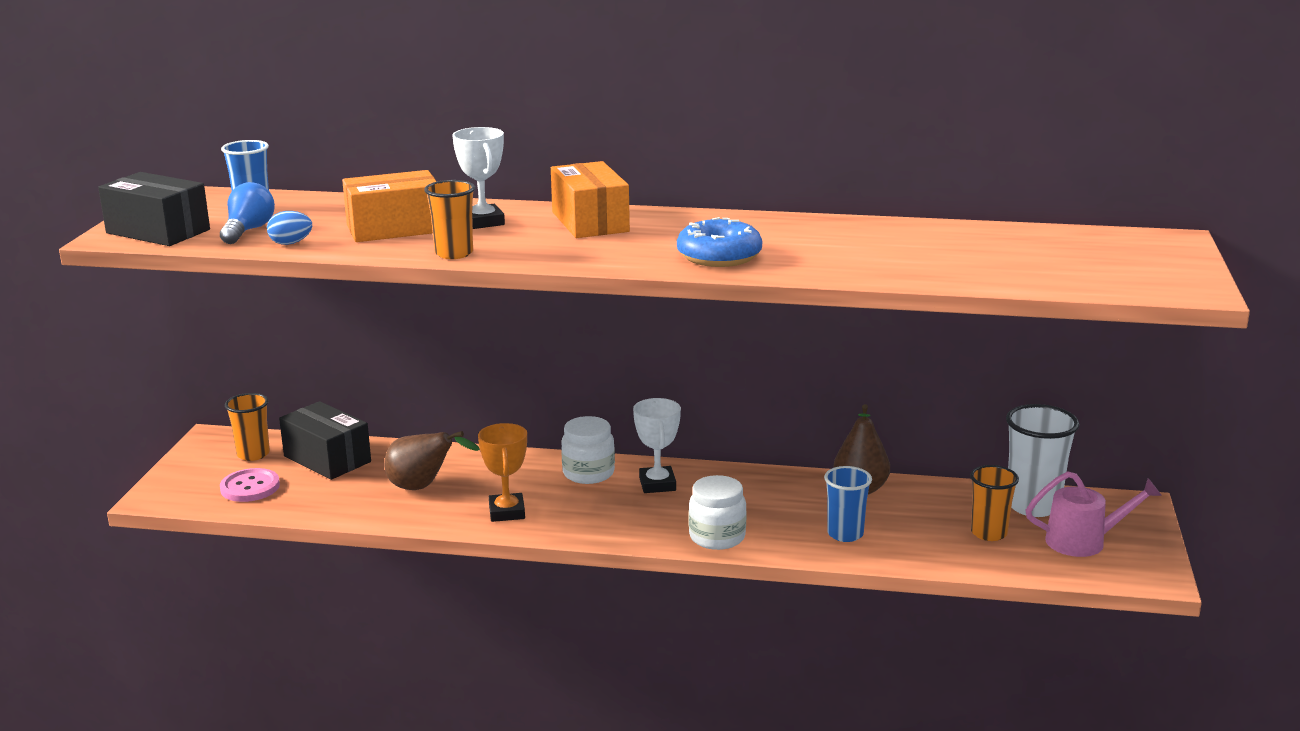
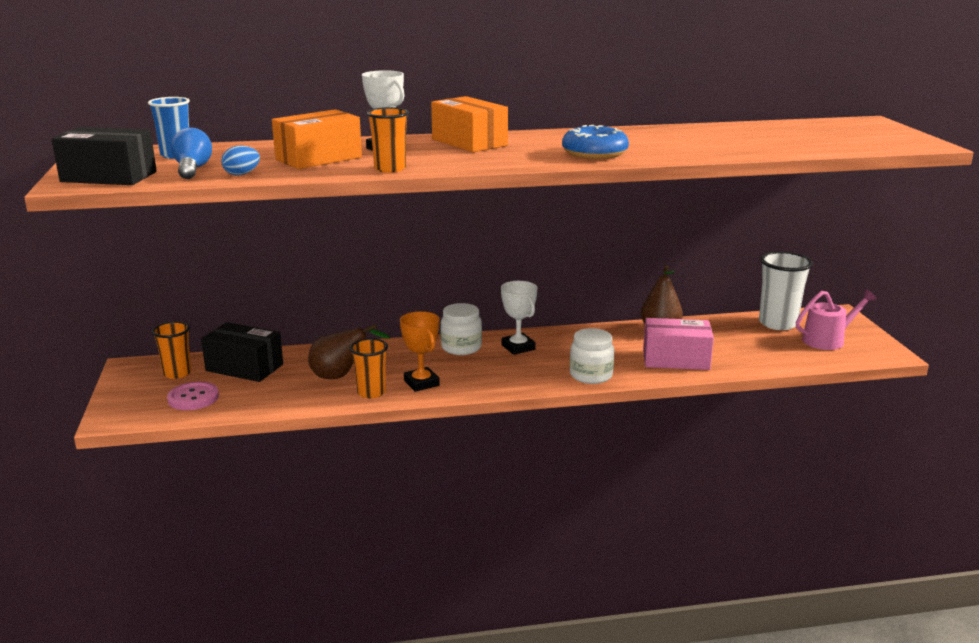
camera: 20 degrees left, 0 degrees up
blue cup [824,466,872,542] -> pink box [643,318,714,370]
orange cup [970,465,1019,541] -> orange cup moved to [350,338,388,398]

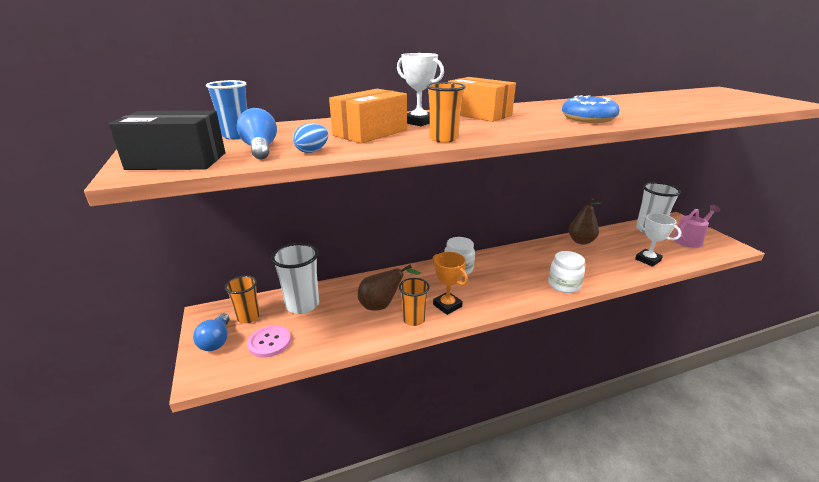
camera: 10 degrees left, 5 degrees up
black box [201,322,283,382] -> white cup [271,243,319,314]
white trophy [501,281,538,355] -> white trophy moved to [635,213,682,267]
pink box [643,318,714,370] -> none
none -> blue light bulb [193,313,229,351]

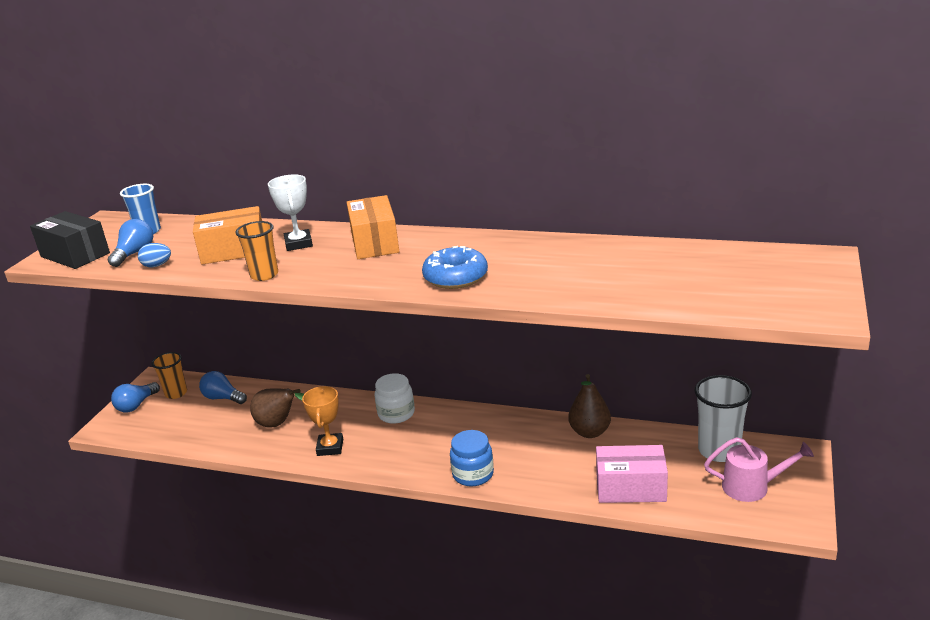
camera: 40 degrees right, 0 degrees up
pink button [247,325,291,358] -> none
white cup [271,243,319,314] -> blue light bulb [199,371,247,404]
orange cup [399,278,430,326] -> none
white jar [548,251,585,293] -> blue jar [450,430,494,486]
white trophy [635,213,682,267] -> pink box [596,445,668,503]

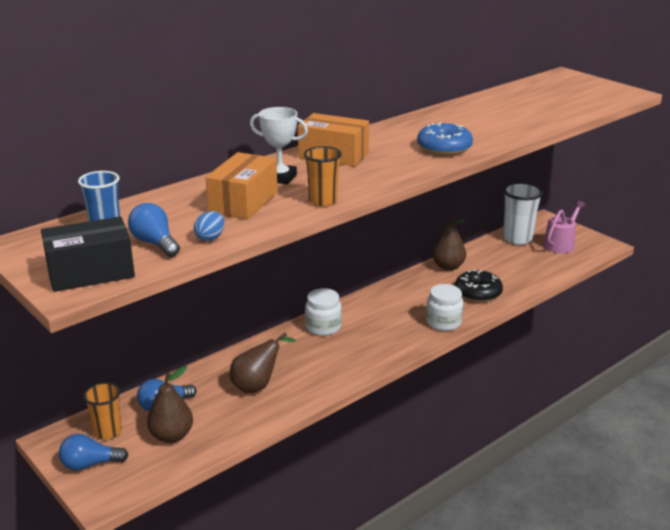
camera: 60 degrees left, 0 degrees up
blue light bulb [111,382,160,412] -> blue light bulb turned 105 degrees clockwise [59,434,129,471]
orange trophy [302,386,343,456] -> none
blue jar [450,430,494,486] -> white jar [426,284,463,331]
pink box [596,445,668,503] -> none
none -> brown pear [147,366,193,443]
none -> black donut [455,270,503,302]

